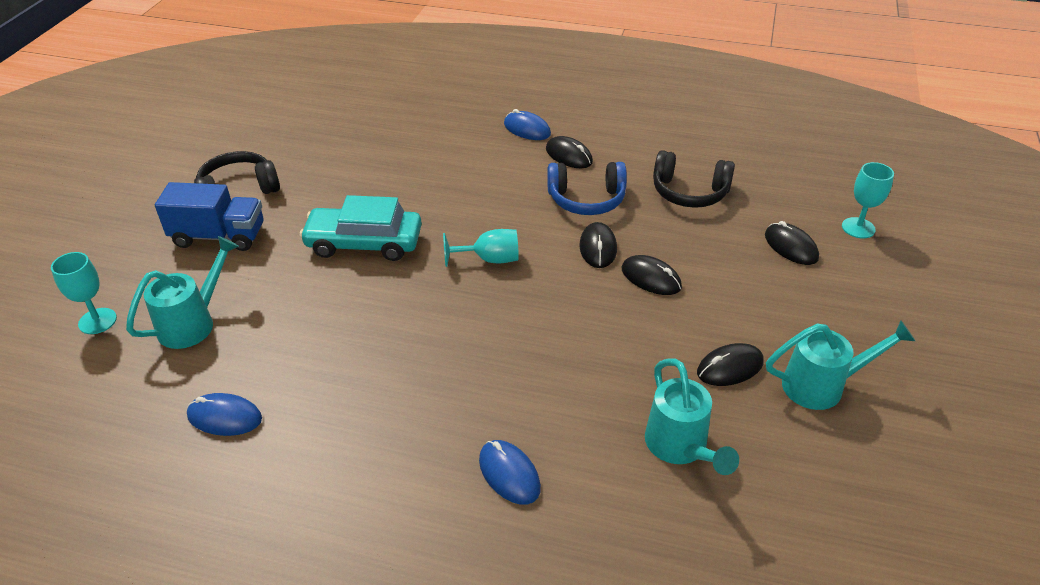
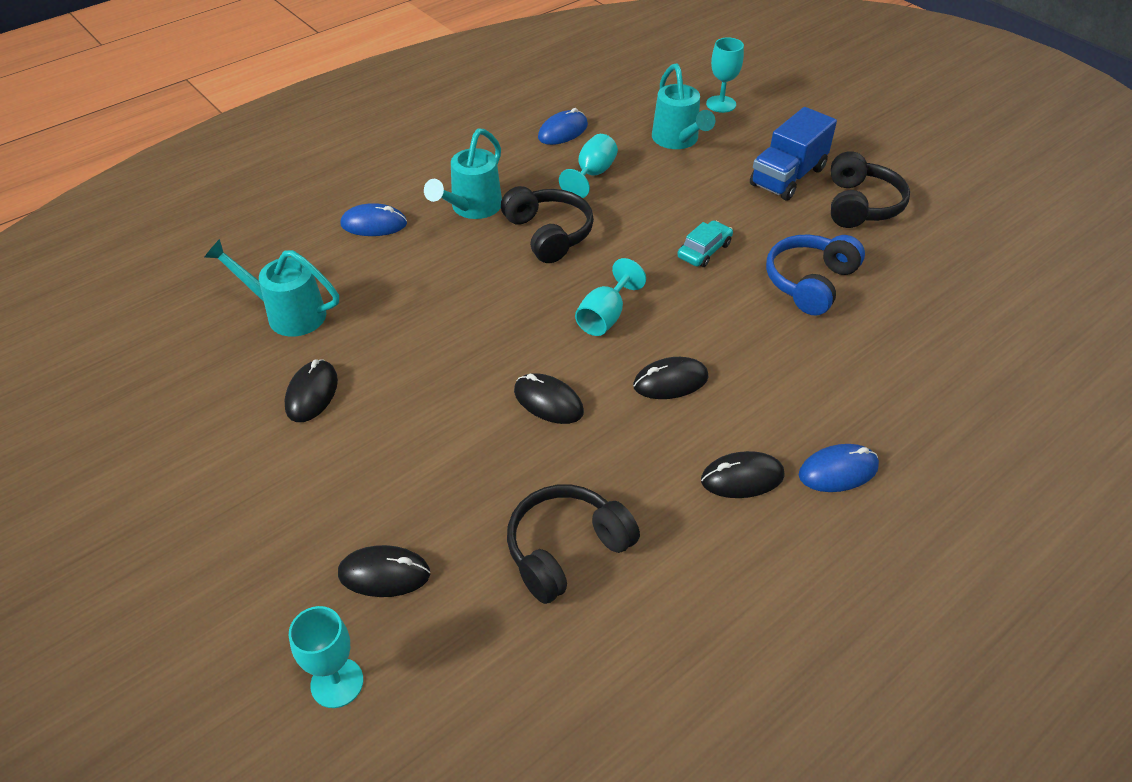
camera: 125 degrees right, 5 degrees up
turquoise car [300,195,422,261] -> turquoise car [677,220,733,267], size x0.53
blue headphones [547,162,627,215] -> blue headphones moved to [766,234,865,316]
black mouse [622,255,682,295] -> black mouse moved to [633,357,709,399]
turquoise watering can [766,320,915,410] -> turquoise watering can moved to [424,128,502,219]
none -> black headphones [501,186,594,263]
none -> turquoise goblet [559,134,618,198]

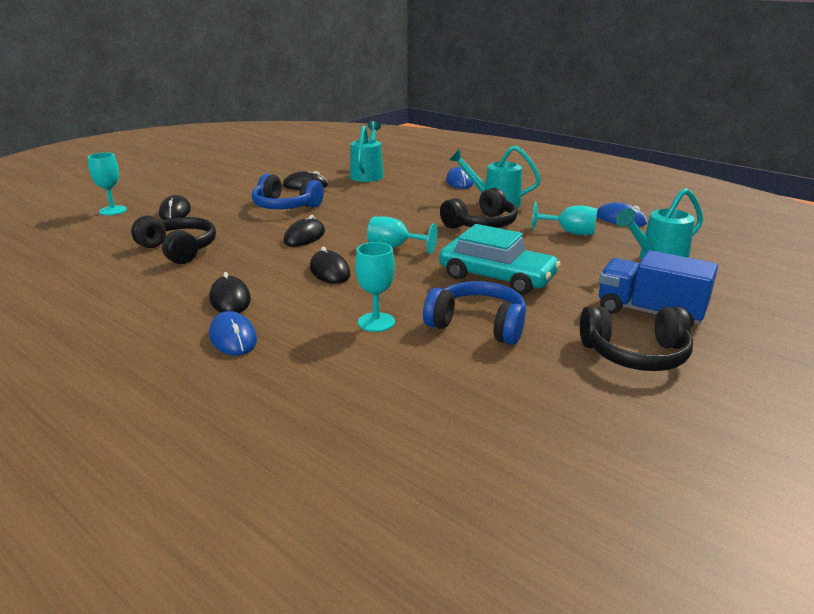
camera: 80 degrees right, 20 degrees down
turquoise car [677,220,733,267] -> turquoise car [439,224,561,295], size x1.90
turquoise goblet [706,37,744,113] -> turquoise goblet moved to [355,242,395,332]
none -> blue headphones [252,174,324,209]

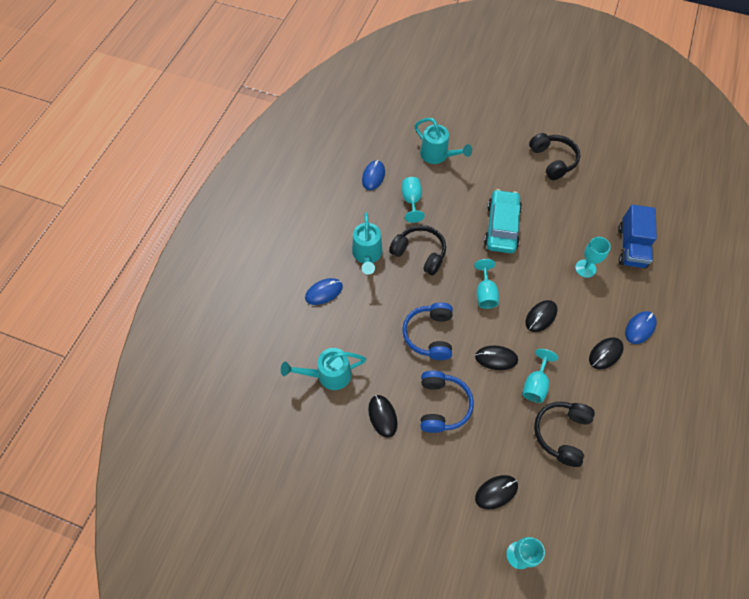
camera: 110 degrees left, 35 degrees up
blue headphones [423,281,526,345] -> blue headphones moved to [402,302,453,360]
blue truck [599,250,718,327] -> blue truck moved to [618,205,657,269]
none -> turquoise goblet [523,349,558,403]

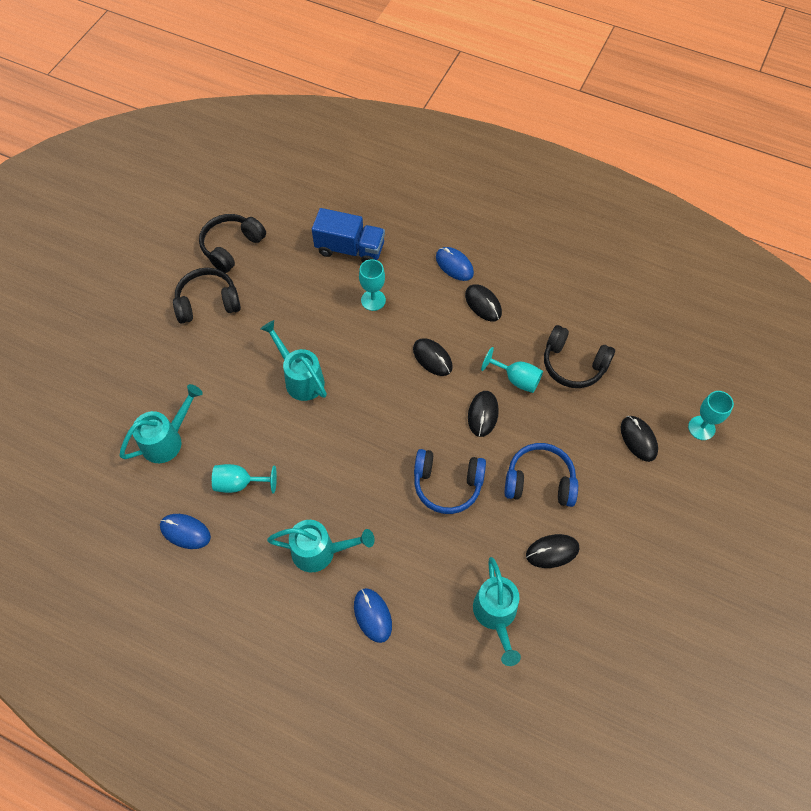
camera: 85 degrees left, 0 degrees up
black headphones [389,225,446,275] -> black headphones moved to [199,214,266,273]
turquoise goblet [474,259,499,309] -> none
turquoise car [484,189,522,253] -> turquoise watering can [261,320,327,401]

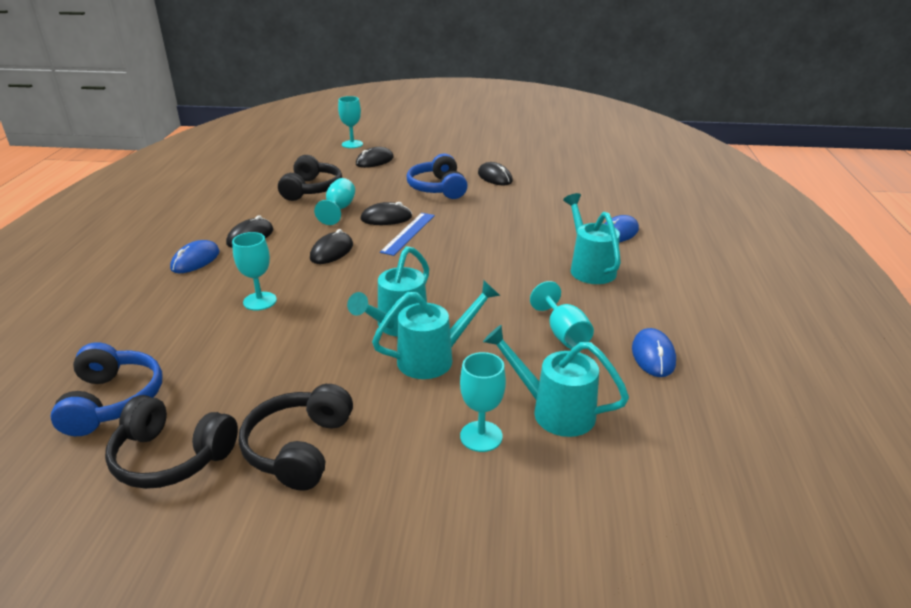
camera: 110 degrees left, 30 degrees down
black headphones [173,268,241,324] -> black headphones turned 45 degrees clockwise [239,384,353,491]
blue truck [312,208,385,263] -> none
blue headphones [414,449,486,514] -> blue headphones moved to [50,342,163,436]
turquoise watering can [473,557,521,666] -> turquoise watering can moved to [372,280,500,379]
none -> blue ruler [380,213,435,256]
none -> turquoise goblet [460,352,506,452]

